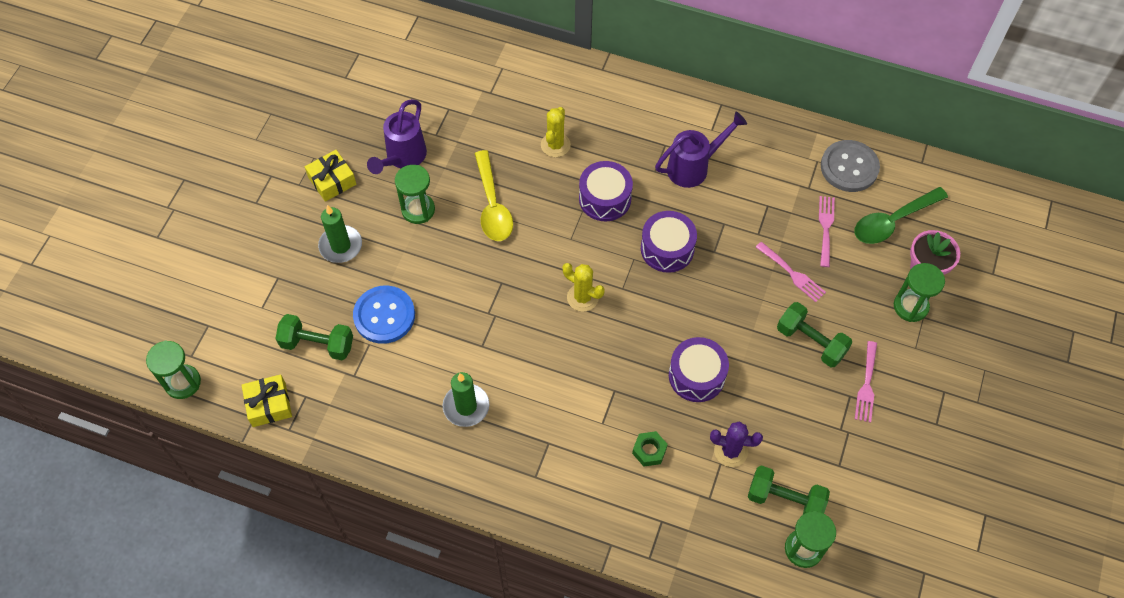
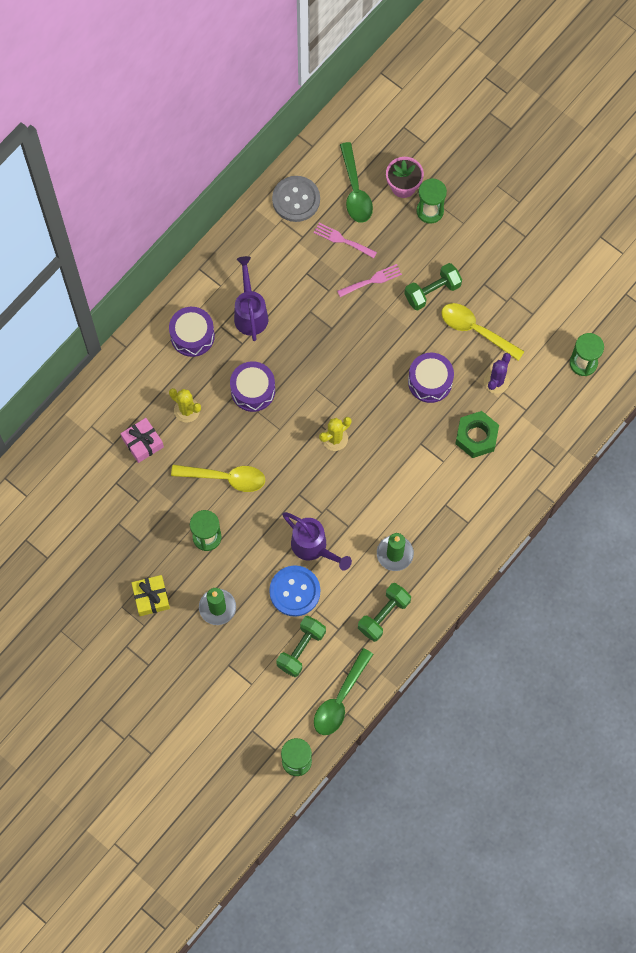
camera: 70 degrees left, 10 degrees up
yellow gift [242,374,292,427] -> green spoon [314,648,373,735]
purple watering can [367,99,427,174] -> purple watering can moved to [282,512,352,570]
green nut [632,431,668,467] -> green nut [455,411,499,458], size x1.68
purple drum [641,211,697,273] -> purple drum moved to [169,307,215,357]
green dumbbell [748,465,830,514] -> green dumbbell moved to [358,583,411,642]
pink fork [855,341,877,423] -> none
none -> pink gift [121,418,164,463]
none -> yellow spoon [441,303,525,361]

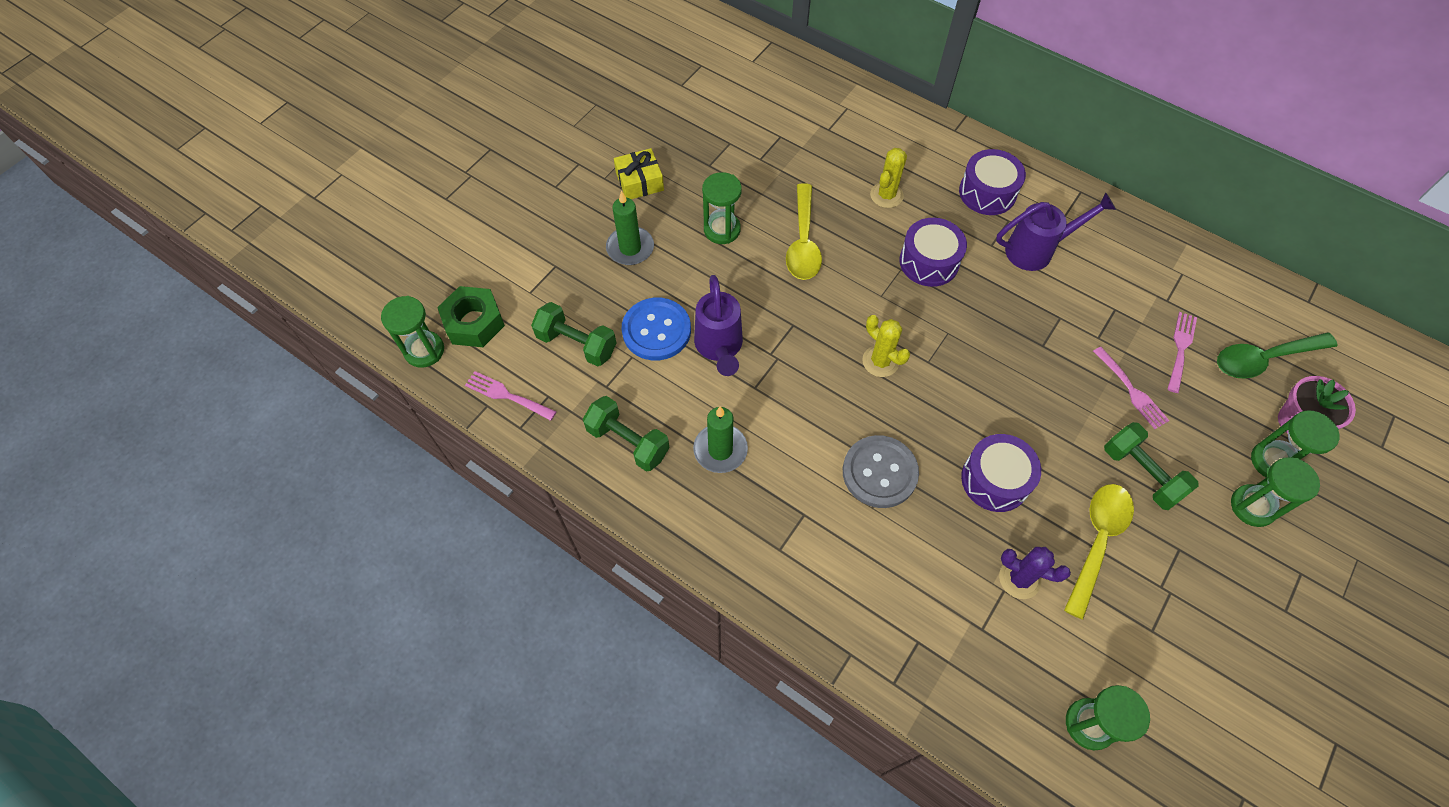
camera: 85 degrees right, 10 degrees down
pink gift [121,418,164,463] -> none
grey button [272,176,320,222] -> grey button moved to [843,435,919,508]
purple watering can [282,512,352,570] -> purple watering can turned 45 degrees counterclockwise [694,275,743,376]
green spoon [314,648,373,735] -> pink fork [465,371,556,421]
green nut [455,411,499,458] -> green nut moved to [437,286,505,347]
none -> green hourglass [1231,457,1320,527]

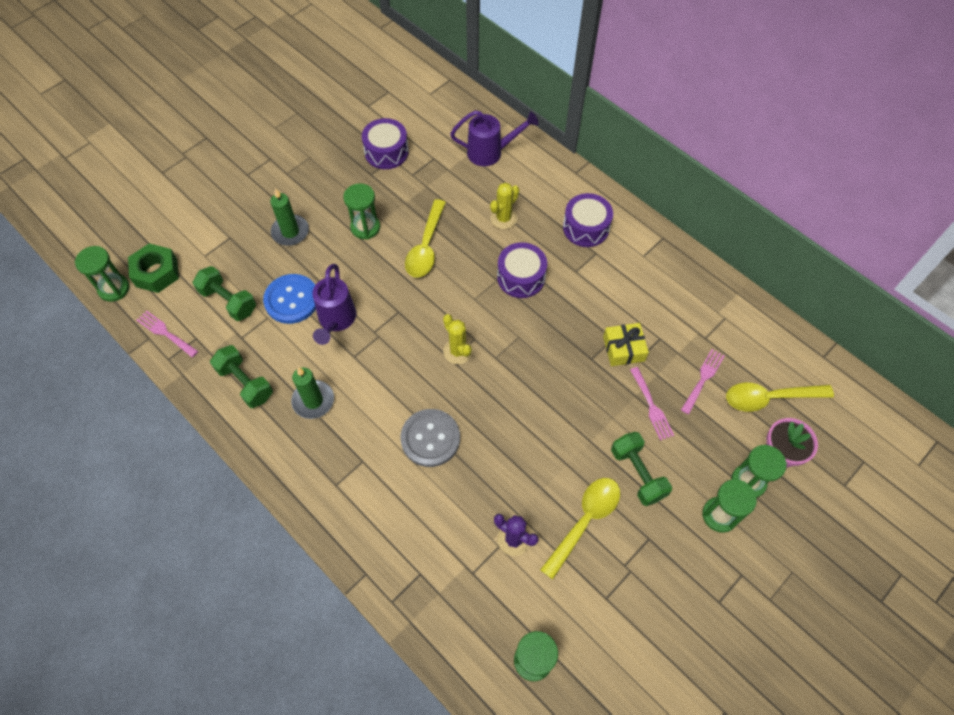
camera: 10 degrees right, 0 degrees up
yellow gift [614,148,664,199] -> yellow gift moved to [603,323,649,366]
purple drum [961,434,1041,512] -> purple drum moved to [362,118,409,169]
purple watering can [996,192,1116,271] -> purple watering can moved to [450,110,538,166]
green spoon [1217,332,1338,379] -> yellow spoon [726,383,834,412]

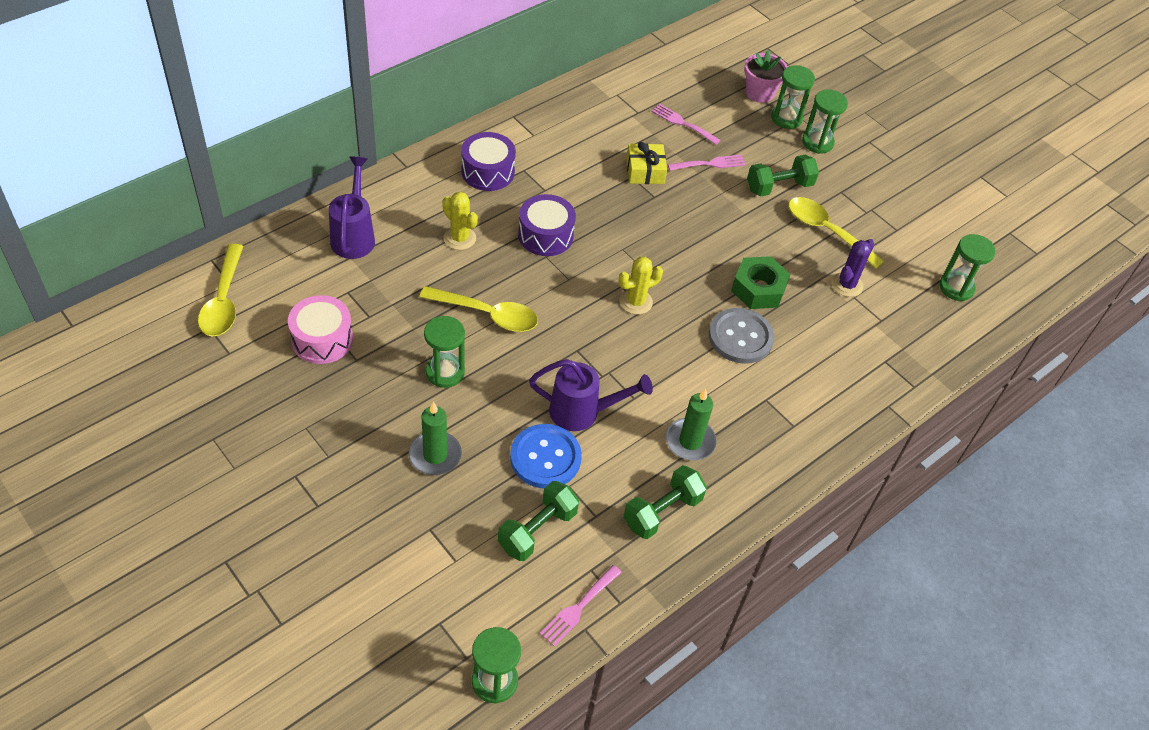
camera: 90 degrees left, 10 degrees down
green nut [128,243,179,293] -> green nut moved to [731,256,791,309]
purple drum [362,118,409,169] -> pink drum [288,295,353,364]
yellow spoon [726,383,834,412] -> yellow spoon moved to [198,244,243,336]

